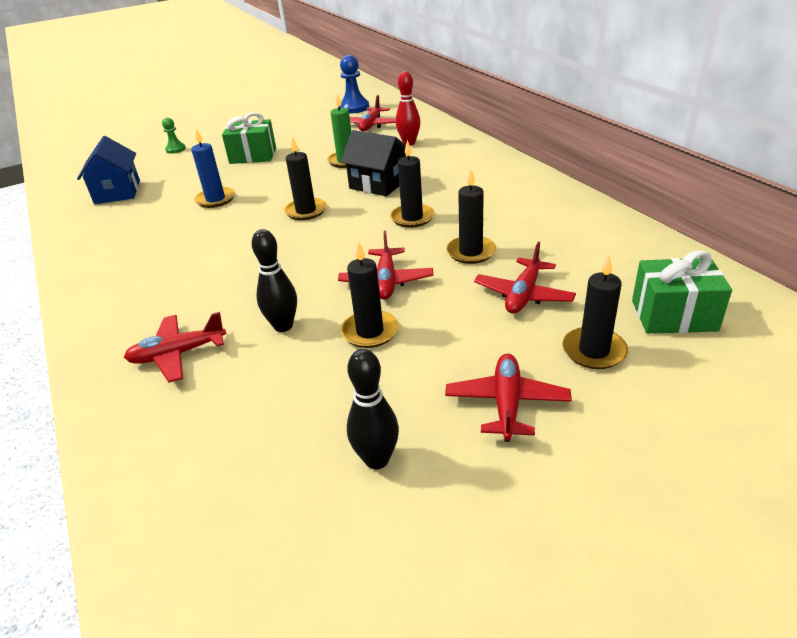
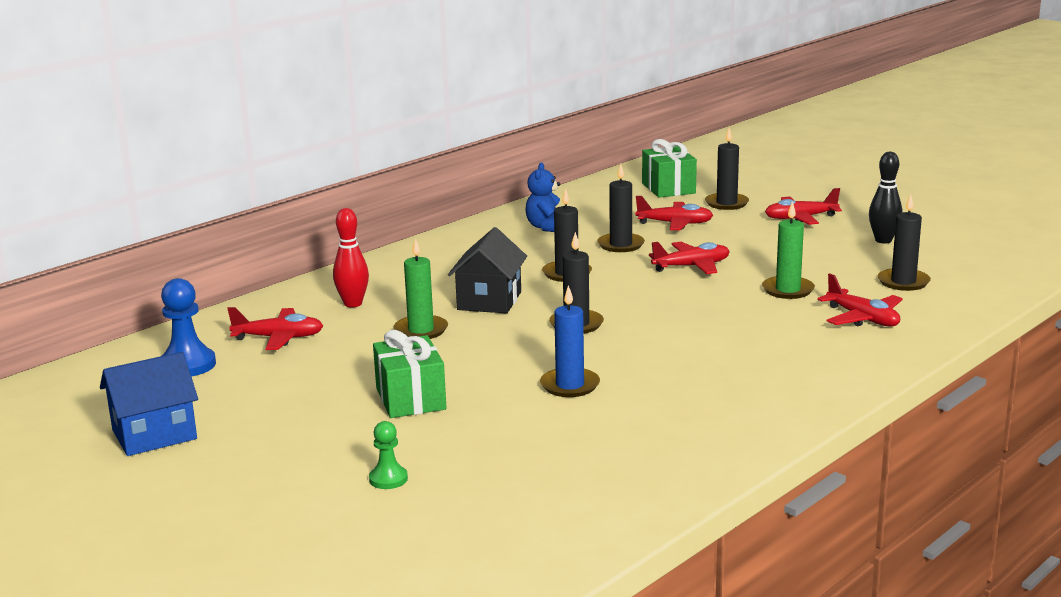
camera: 110 degrees left, 15 degrees down
blue house [77,136,140,204] -> blue house moved to [100,352,198,456]
black bowling pin [252,229,297,332] -> green candle [762,201,815,299]
black candle [341,241,398,348] -> black candle moved to [877,194,931,291]
none -> blue teddy bear [525,163,560,232]

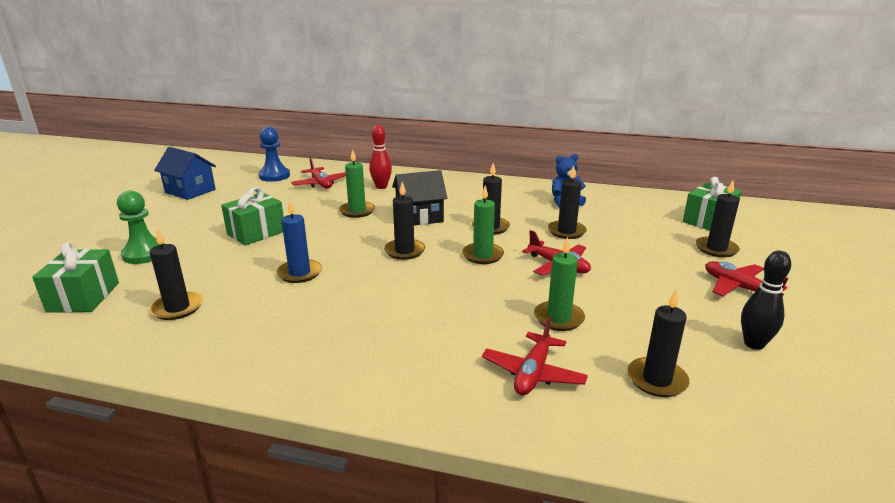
camera: 60 degrees right, 5 degrees up
green pawn [369,421,408,489] -> green pawn [117,191,165,264], size x1.72
red plane [636,196,713,230] -> none
none -> green gift [32,242,119,313]
none -> black candle [150,228,203,320]
none -> green candle [462,185,504,264]

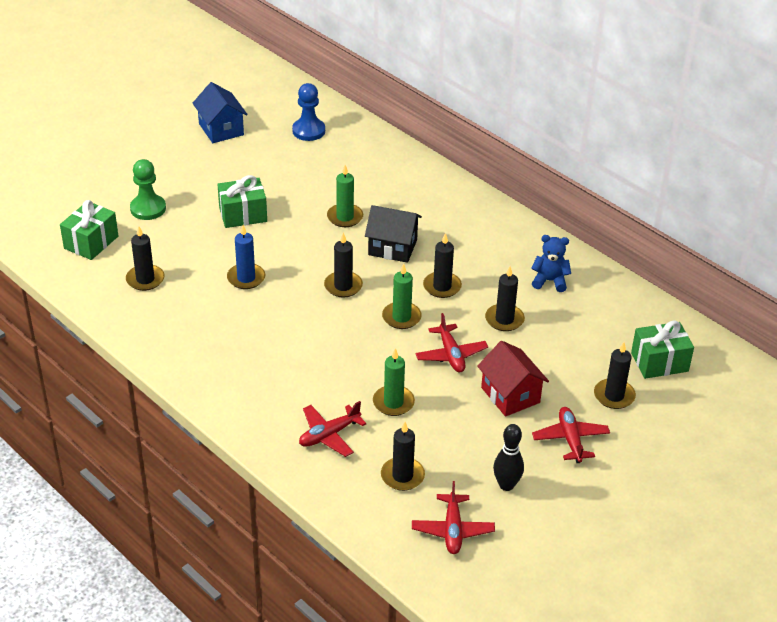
camera: 30 degrees right, 15 degrees up
red plane [291,157,346,188] -> red plane moved to [412,481,495,554]
red bowling pin [369,125,392,189] -> none
none -> red house [477,341,549,417]

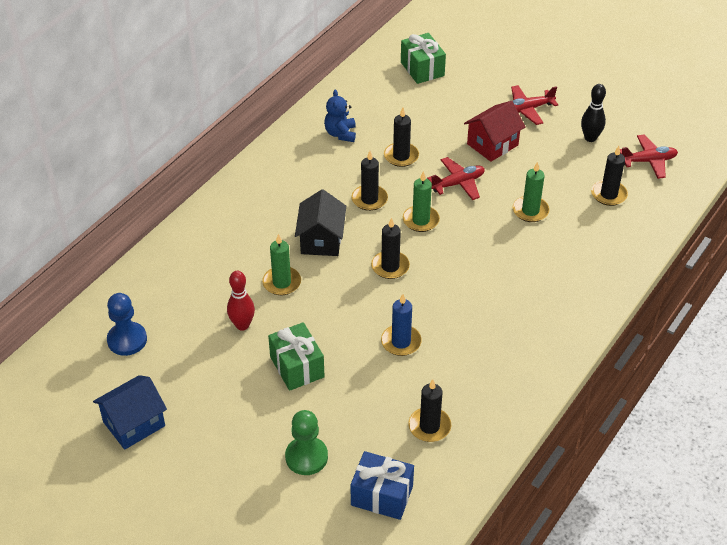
camera: 100 degrees left, 5 degrees up
green gift [60,200,118,260] -> blue gift [350,451,414,520]
red plane [299,401,366,457] -> none
black candle [594,342,636,409] -> none
none -> red bowling pin [227,271,255,331]

